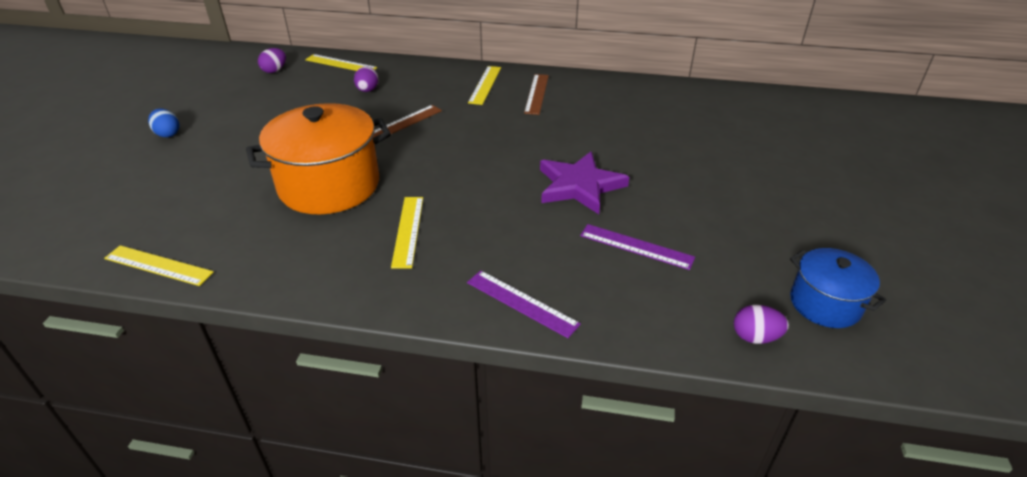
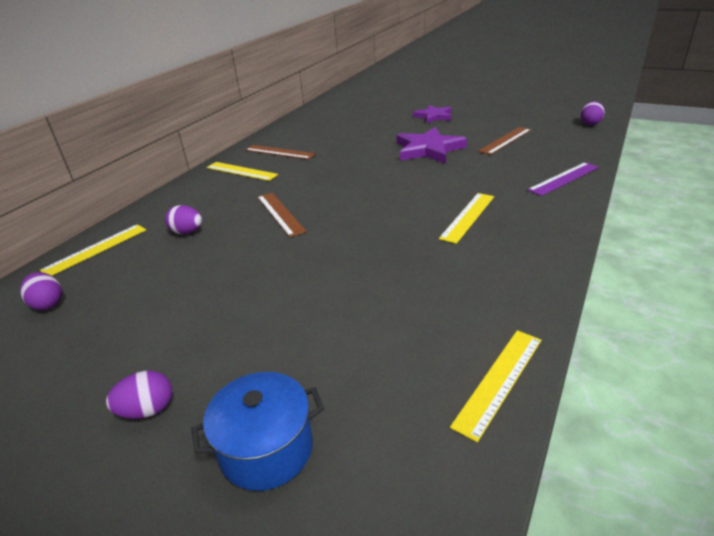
camera: 70 degrees left, 5 degrees down
blue egg [148,108,179,137] -> purple egg [106,371,172,419]
orange pot [246,103,391,214] -> none
yellow ruler [391,197,423,269] -> yellow ruler turned 75 degrees counterclockwise [439,193,494,244]
purple ruler [580,224,695,270] -> brown ruler [478,127,531,155]
blue pot [790,248,886,328] -> blue pot moved to [191,372,324,491]
none -> purple star [413,105,451,123]

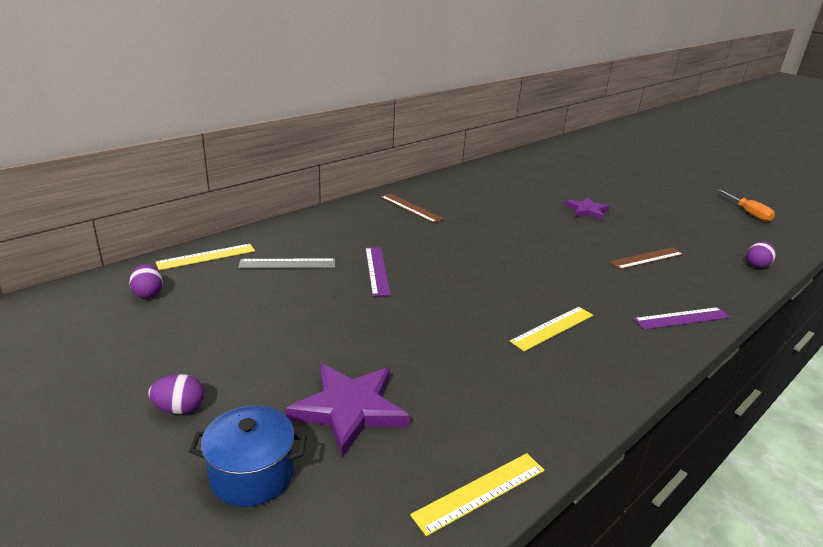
camera: 15 degrees right, 5 degrees down
purple egg [165,205,202,234] -> grey ruler [238,258,335,268]
yellow ruler [206,162,278,181] -> none
brown ruler [257,193,307,237] -> purple ruler [365,247,391,296]
purple star [397,127,467,164] -> purple star moved to [286,364,410,458]
none -> orange screwdriver [717,190,775,222]

